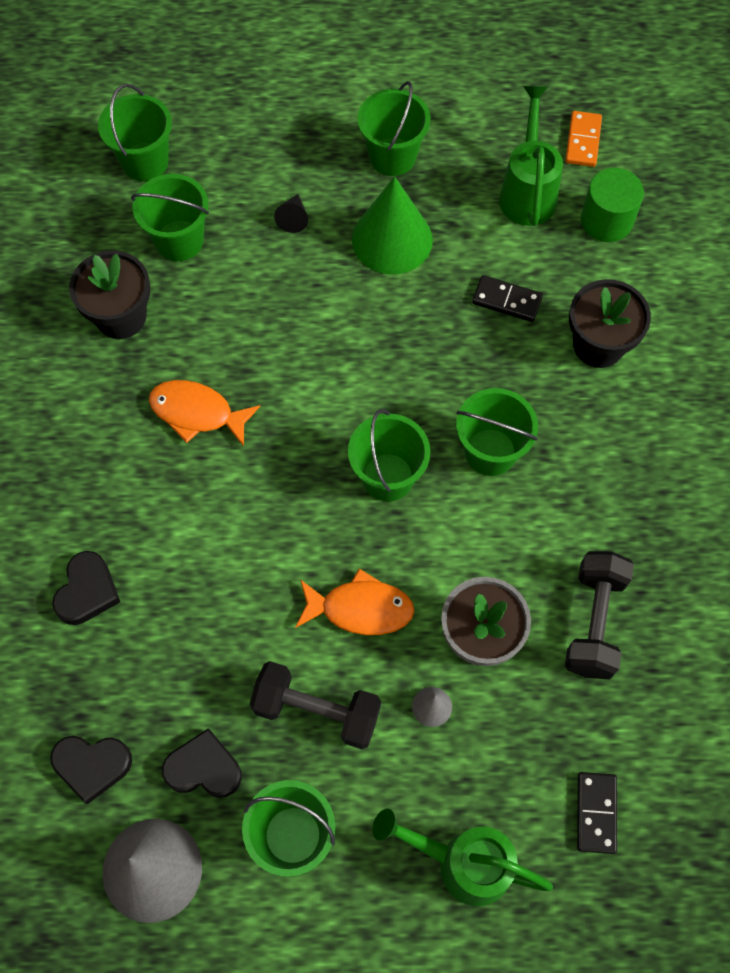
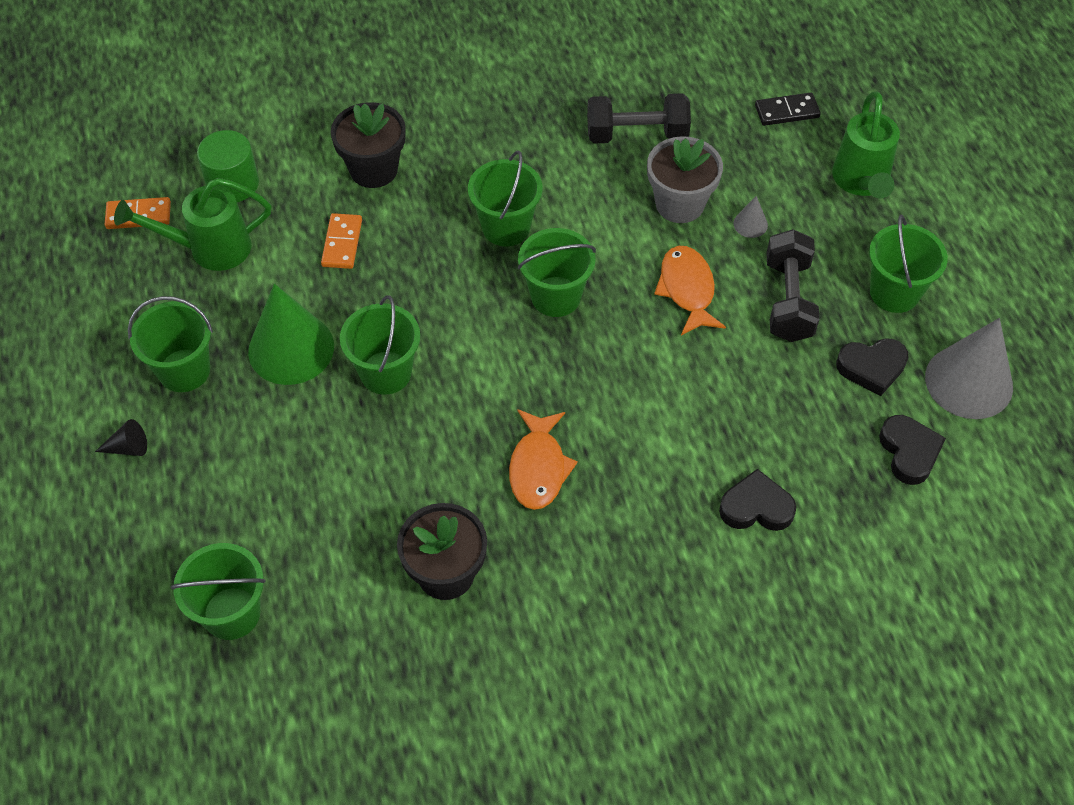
camera: 105 degrees left, 10 degrees down
green bucket [131,174,209,261] -> green bucket moved to [340,295,420,395]
black heart [162,728,242,798] -> black heart turned 90 degrees counterclockwise [836,338,909,396]
black cone [274,194,308,233] -> black cone moved to [95,419,147,456]
black domino [472,275,543,322] -> orange domino [321,213,362,269]

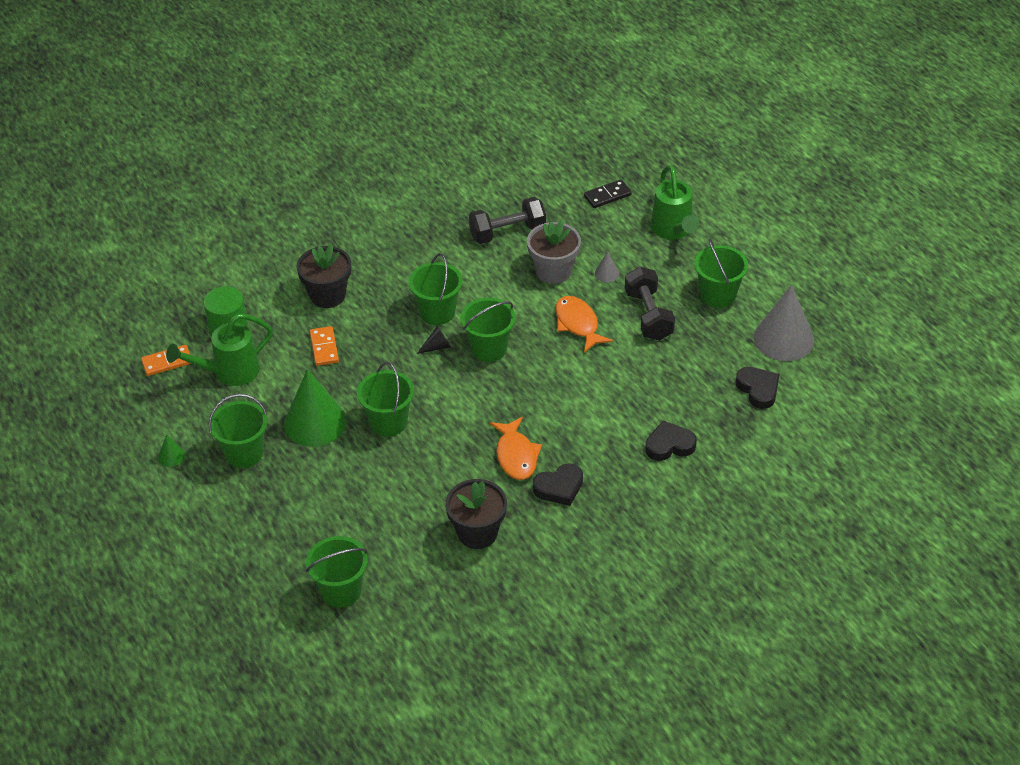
camera: 15 degrees left, 10 degrees down
black cone [95,419,147,456] -> black cone moved to [417,326,451,354]
black heart [836,338,909,396] -> black heart moved to [533,463,583,506]
none -> green cone [158,434,185,467]

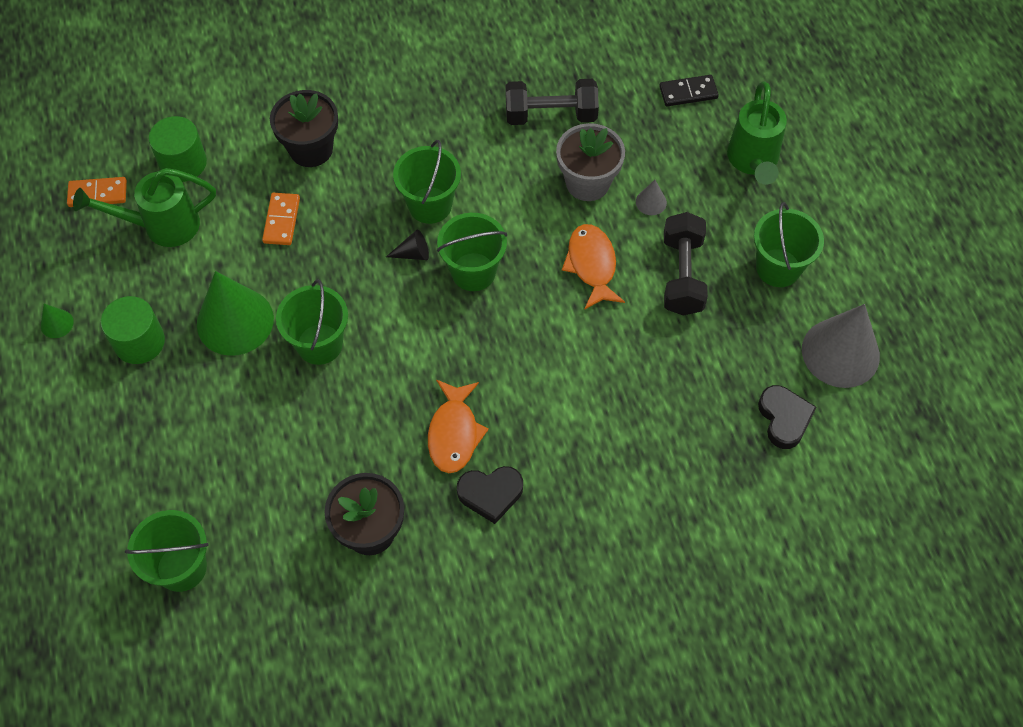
camera: 15 degrees right, 15 degrees up
green bucket [208,394,267,468] -> green cylinder [101,296,165,364]
black heart [645,420,697,461] -> none

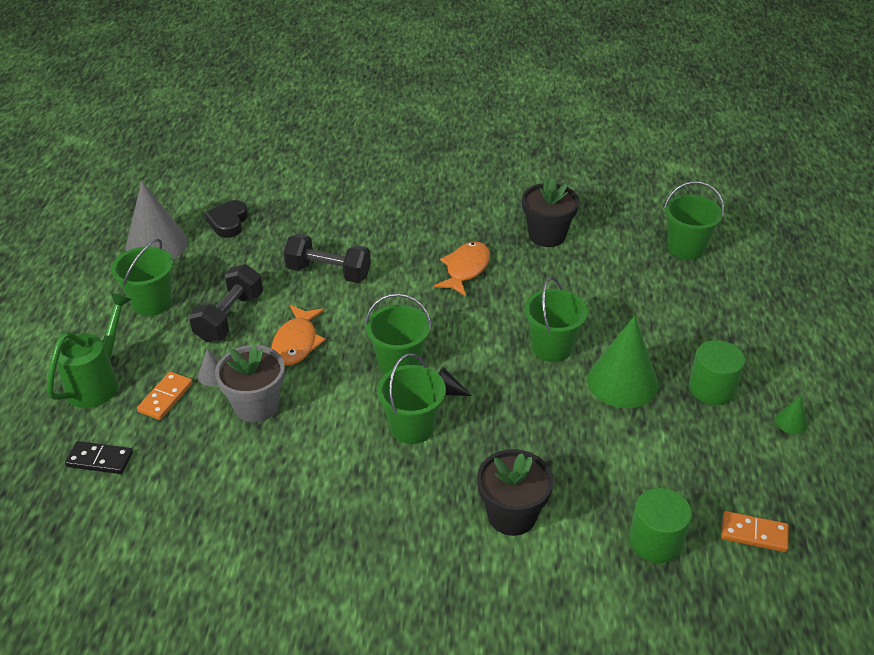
camera: 160 degrees left, 20 degrees down
green watering can [73,168,216,247] -> none
orange domino [262,193,300,245] -> orange domino moved to [137,372,193,420]
black heart [457,466,523,524] -> none
black dumbbell [506,79,599,125] -> black dumbbell moved to [284,234,371,283]

